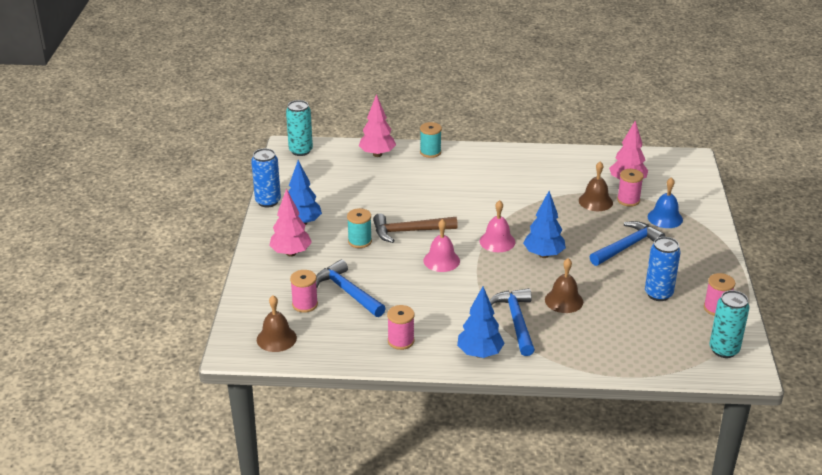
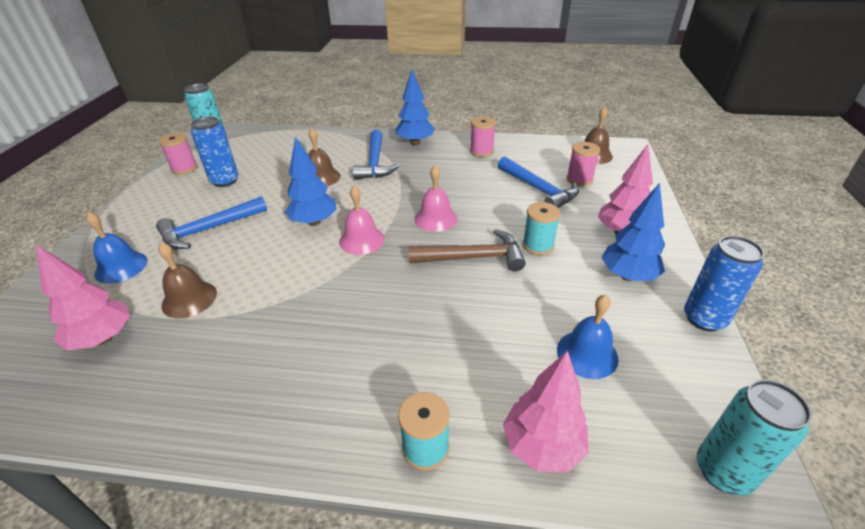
camera: 175 degrees left, 5 degrees up
pink spool [617,169,643,207] -> none
none -> blue bell [557,295,619,379]

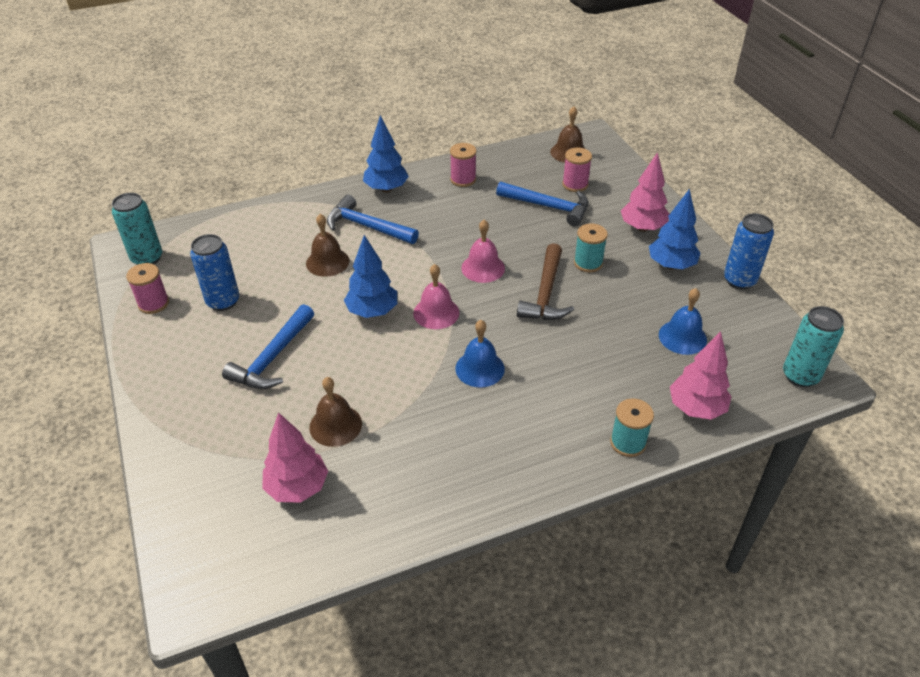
camera: 30 degrees left, 5 degrees up
blue bell [86,212,148,284] -> blue bell moved to [455,320,505,387]
blue hammer [353,130,399,180] -> blue hammer turned 150 degrees clockwise [327,195,419,244]
brown hammer [409,229,526,271] -> brown hammer turned 135 degrees clockwise [517,243,574,320]

